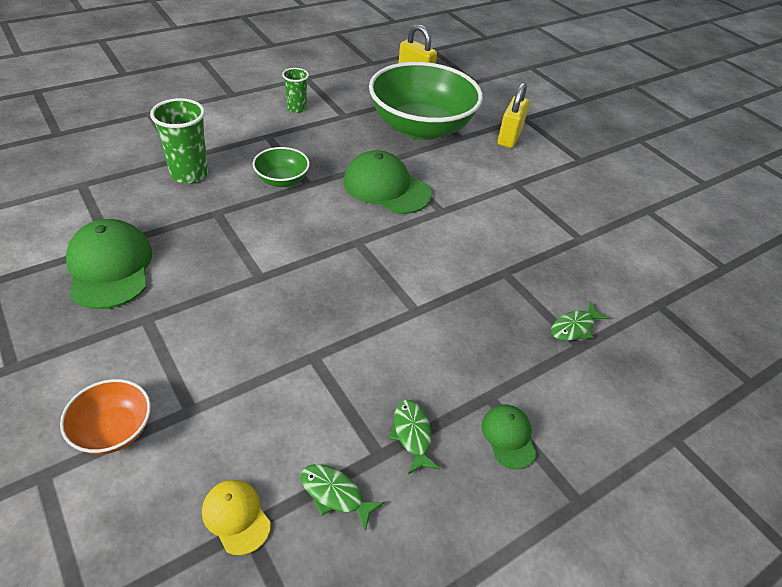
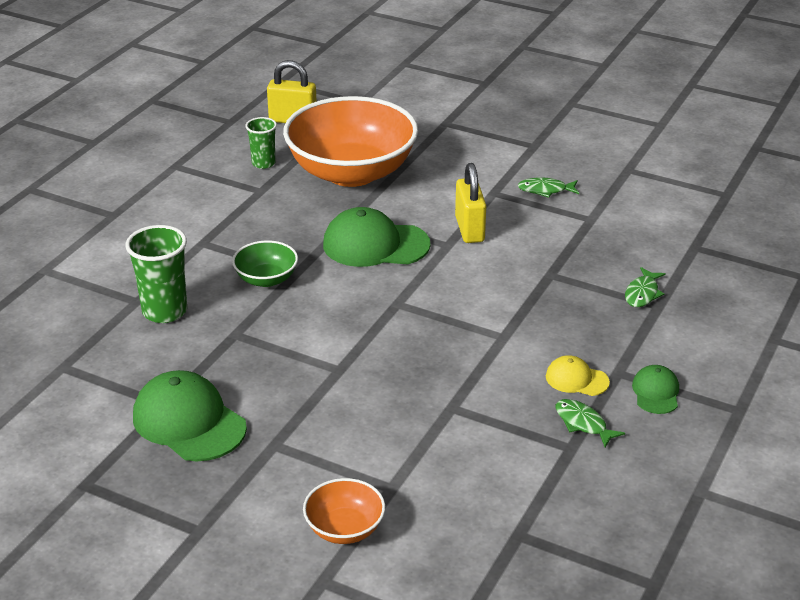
camera: 25 degrees left, 10 degrees down
yellow cap [202,480,271,555] -> yellow cap moved to [546,355,610,396]
green cup [282,68,309,113] -> green cup moved to [245,117,277,169]
green fish [301,464,385,532] -> green fish moved to [518,177,579,198]
green bowl [369,62,483,140] -> orange bowl [283,96,418,187]
green cap [482,405,537,469] -> green cap turned 45 degrees clockwise [632,365,679,414]
yellow padlock [498,82,529,148] -> yellow padlock moved to [455,163,486,243]

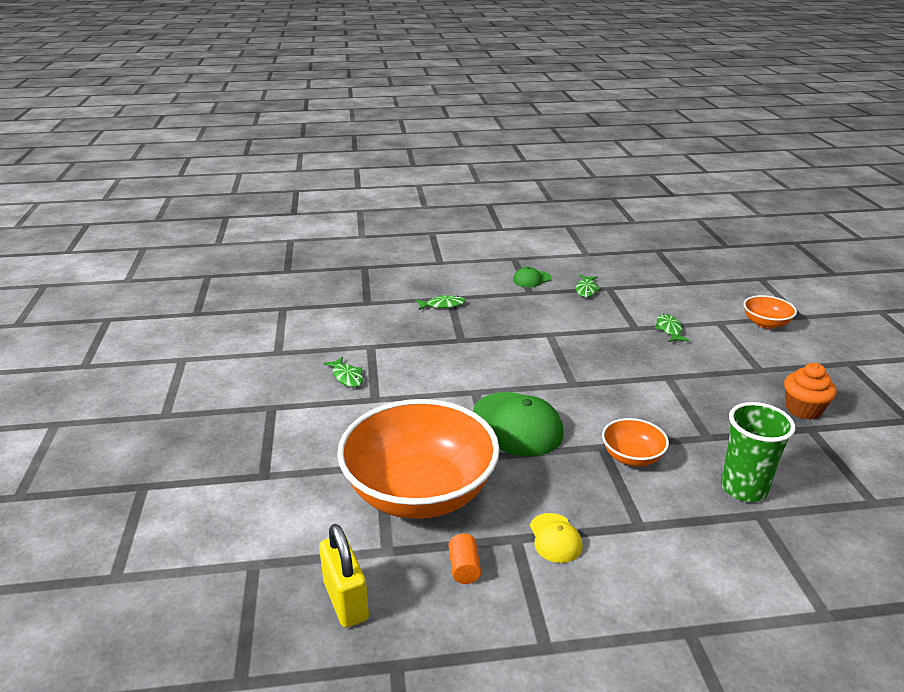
camera: 125 degrees left, 5 degrees down
green cap [133,370,247,461] -> orange cupcake [784,363,837,420]
green bowl [232,241,298,287] -> orange bowl [602,418,669,466]
green cup [245,117,277,169] -> orange cylinder [448,533,481,584]
yellow padlock [455,163,486,243] -> none
yellow cap [546,355,610,396] -> yellow cap moved to [530,513,583,563]
none -> green fish [654,314,689,342]

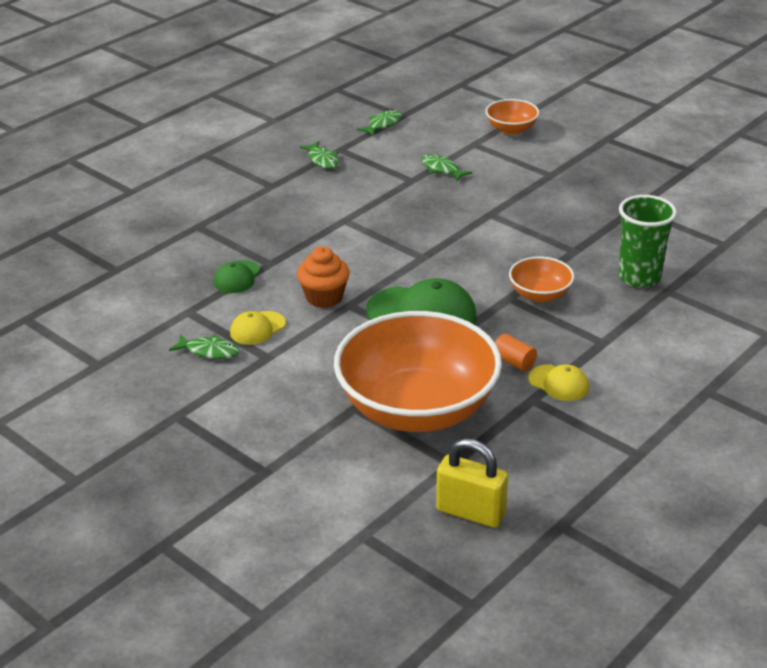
camera: 40 degrees left, 5 degrees up
green fish [416,295,466,310] -> green fish moved to [357,110,402,136]
orange cylinder [448,533,481,584] -> orange cylinder moved to [495,334,537,371]
green cap [513,267,551,287] -> green cap moved to [214,260,260,293]
orange cupcake [784,363,837,420] -> orange cupcake moved to [297,246,350,308]
none -> yellow cap [230,311,286,345]

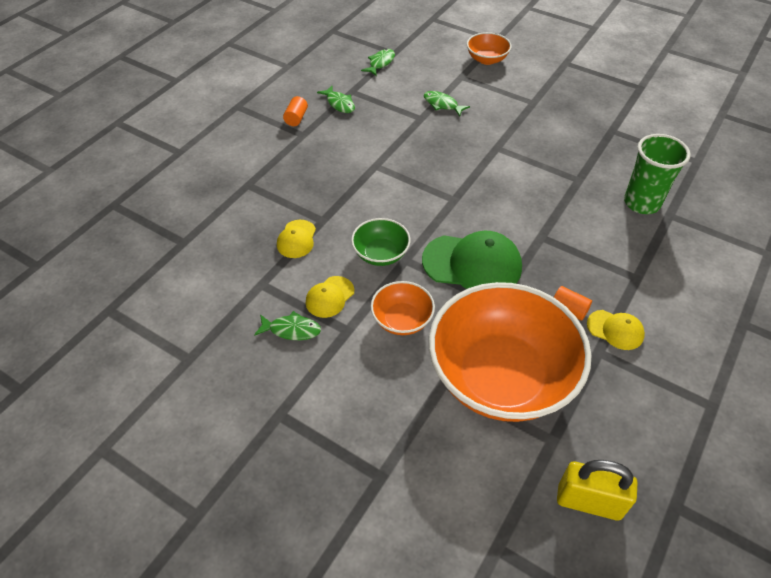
camera: 10 degrees left, 15 degrees up
green cap [214,260,260,293] -> yellow cap [277,220,316,258]
orange cupcake [297,246,350,308] -> green bowl [351,218,410,266]
orange bowl [509,257,574,302] -> orange bowl moved to [371,281,435,335]
none -> orange cylinder [283,96,308,126]

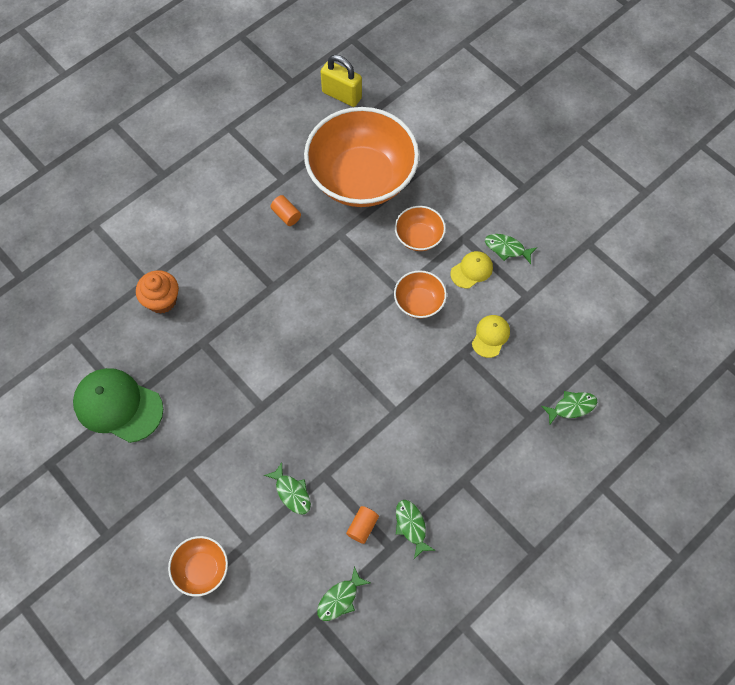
camera: 165 degrees left, 15 degrees up
orange cylinder [283,96,308,126] -> orange cylinder moved to [346,506,379,544]
green bowl [351,218,410,266] -> orange bowl [394,270,447,318]
green cap [422,231,522,289] -> green cap moved to [73,368,163,443]
yellow cap [587,310,645,350] -> none
green cup [624,134,691,214] -> orange cupcake [136,270,179,314]
none -> green fish [541,391,597,425]

